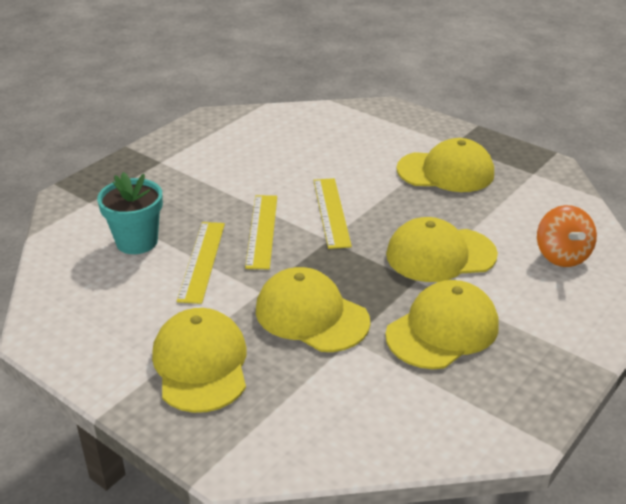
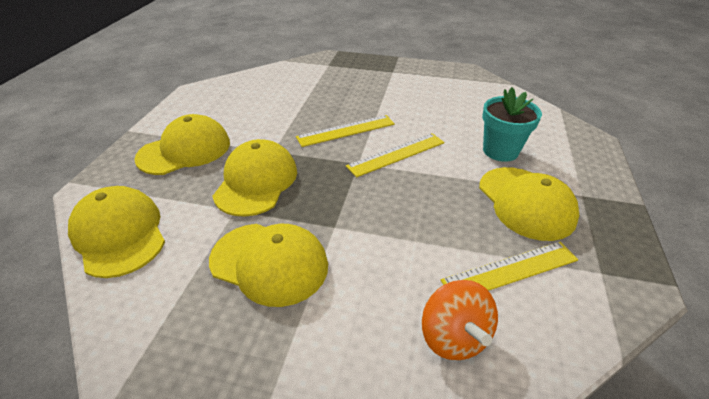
camera: 65 degrees right, 5 degrees up
turquoise flower pot [97,172,163,254] -> turquoise flower pot moved to [482,87,542,162]
yellow ruler [177,222,225,304] -> yellow ruler moved to [441,241,578,291]
yellow cap [386,217,498,282] -> yellow cap moved to [68,186,165,278]
orange spinning top [537,205,597,267] -> orange spinning top turned 75 degrees counterclockwise [422,280,498,360]

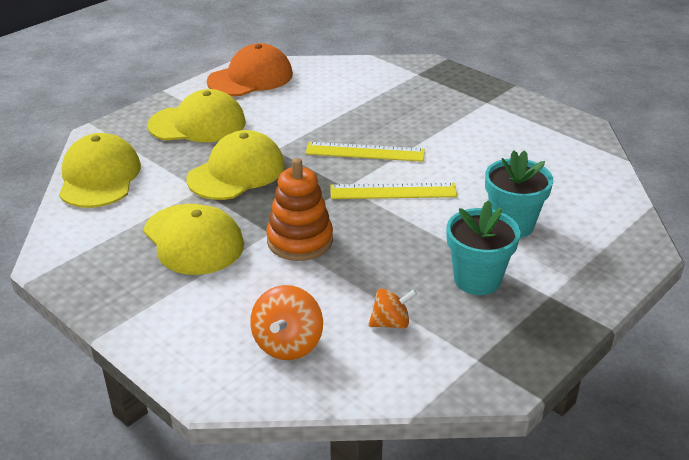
camera: 30 degrees right, 5 degrees down
yellow ruler [441,241,578,291] -> orange spinning top [368,289,417,329]
yellow cap [479,167,579,241] -> turquoise flower pot [447,200,520,295]
none -> orange cap [207,43,293,96]
none -> orange stacking toy [266,158,333,261]

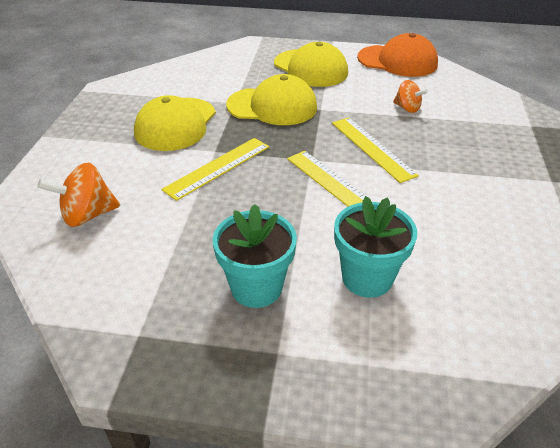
camera: 55 degrees right, 5 degrees up
yellow cap [59,133,141,208] -> none
orange stacking toy [266,158,333,261] -> yellow ruler [161,138,269,201]
orange spinning top [368,289,417,329] -> orange spinning top moved to [393,80,428,113]

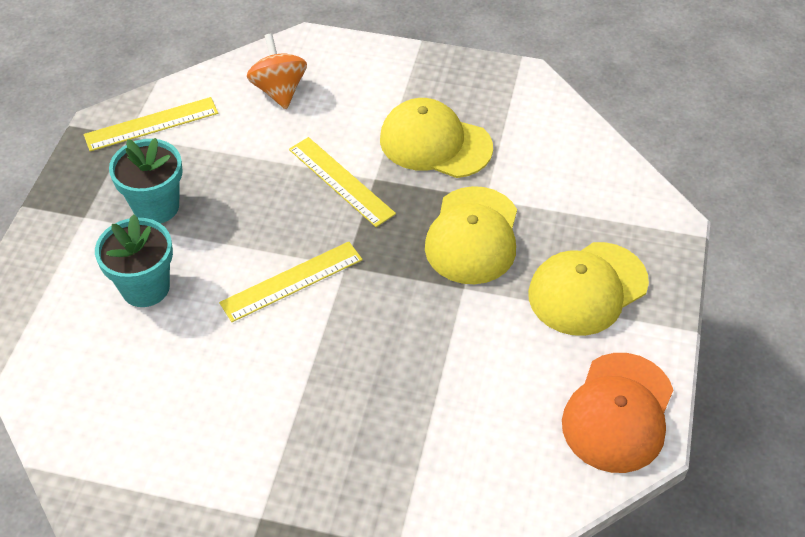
camera: 95 degrees right, 10 degrees up
yellow ruler [332,117,419,183] -> yellow ruler moved to [84,97,218,151]
orange spinning top [393,80,428,113] -> none

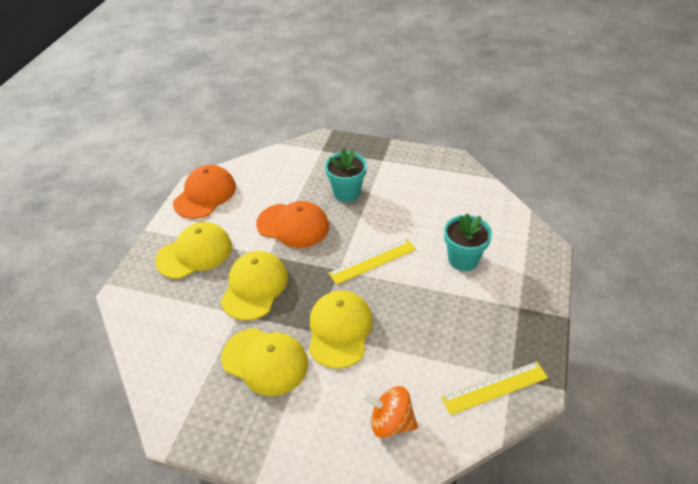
camera: 175 degrees left, 5 degrees down
turquoise flower pot [109,138,183,224] -> turquoise flower pot moved to [325,148,367,202]
orange spinning top [247,34,307,109] -> orange spinning top turned 120 degrees clockwise [362,386,418,438]
yellow ruler [289,137,396,227] -> yellow cap [309,291,373,369]
none -> orange cap [256,201,329,248]

